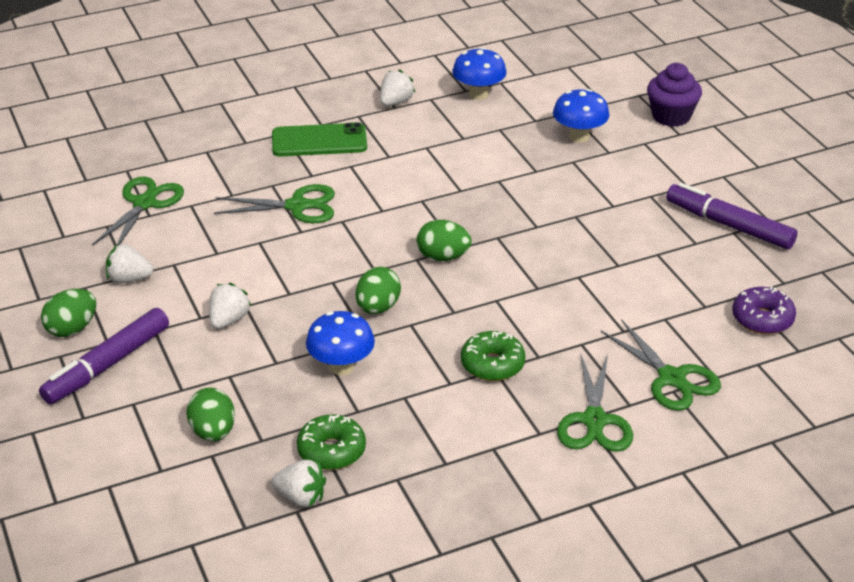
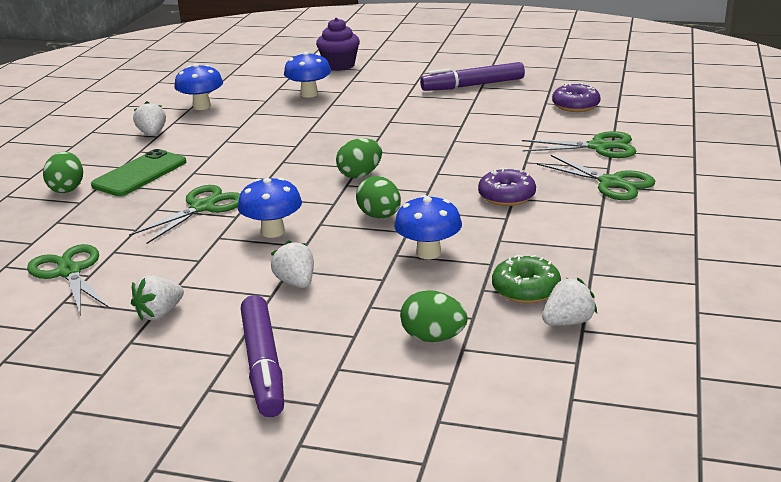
camera: 50 degrees left, 10 degrees down
green egg [41,289,96,337] -> green egg moved to [43,152,83,193]
green donut [461,331,525,381] -> purple donut [478,168,536,206]
none -> blue mushroom [238,178,302,238]

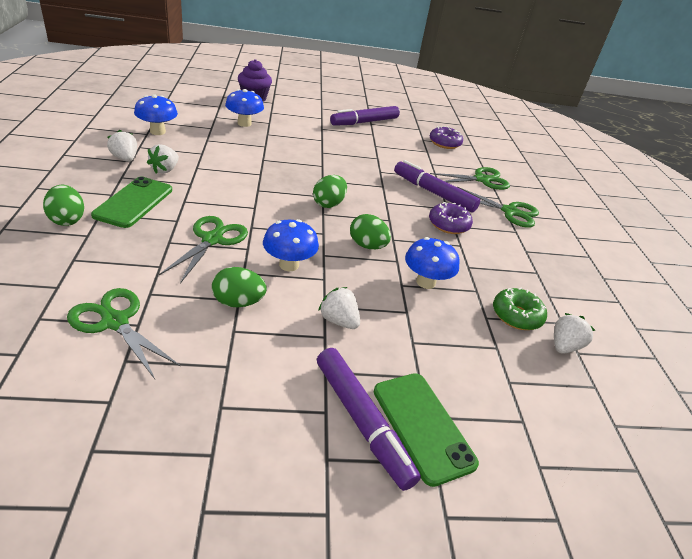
camera: 25 degrees left, 10 degrees up
white strawberry [131,275,184,321] -> white strawberry moved to [147,144,179,174]
green egg [400,290,468,342] -> green egg moved to [212,267,267,307]
none -> green phone [374,373,479,487]
none -> purple marker [394,160,480,212]

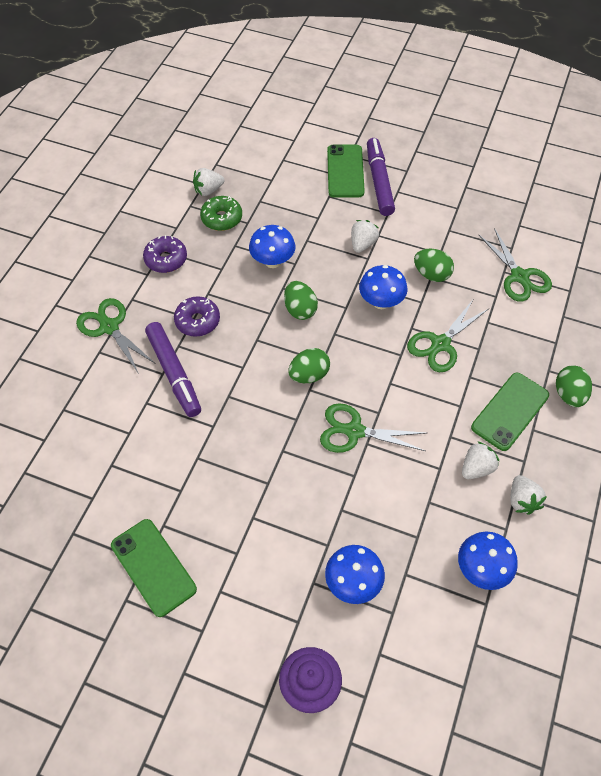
camera: 150 degrees left, 20 degrees up
white strawberry [318,287,360,329] -> white strawberry turned 135 degrees counterclockwise [351,220,379,253]
purple marker [330,106,400,126] -> green phone [111,519,197,617]
purple donut [430,126,463,149] -> purple donut moved to [143,235,187,273]
green scissors [430,167,510,190] -> green scissors moved to [320,403,426,453]

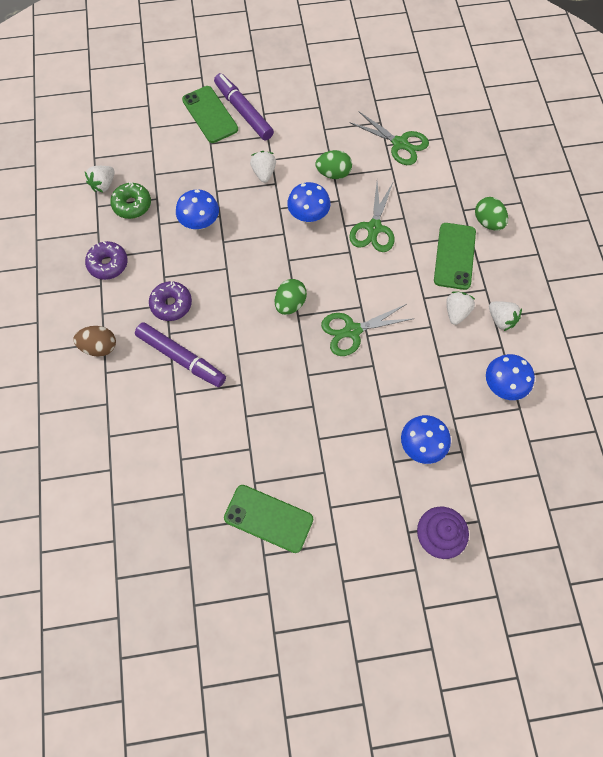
camera: 30 degrees left, 10 degrees up
green scissors [76,298,156,374] -> brown egg [73,326,116,357]
green egg [284,281,318,320] -> none

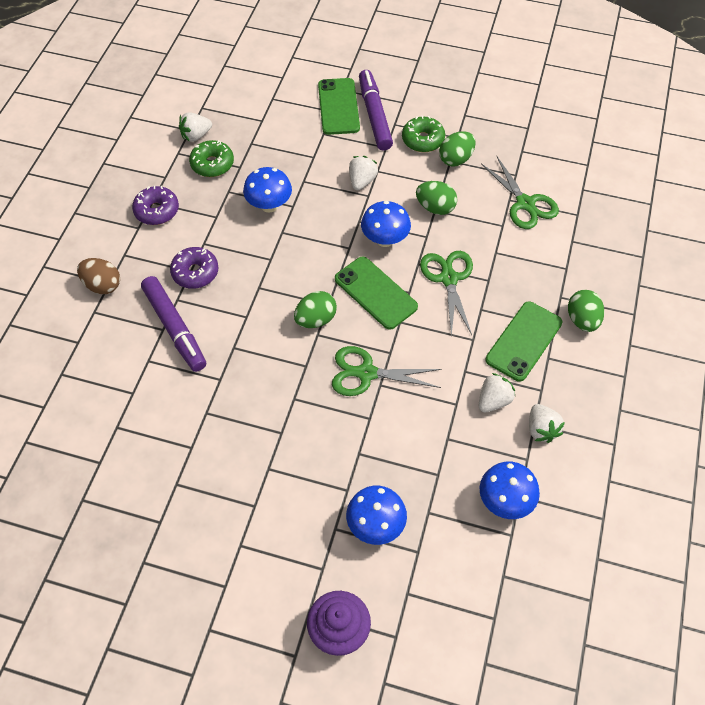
camera: 25 degrees right, 10 degrees down
green phone [224,485,313,553] -> green phone moved to [335,257,418,330]
green scissors [349,181,395,252] -> green scissors turned 135 degrees clockwise [420,251,473,336]
none -> green donut [402,116,445,152]
none -> green egg [439,131,475,167]

